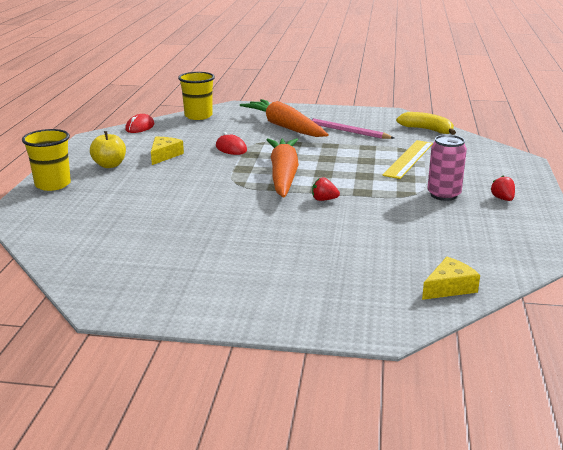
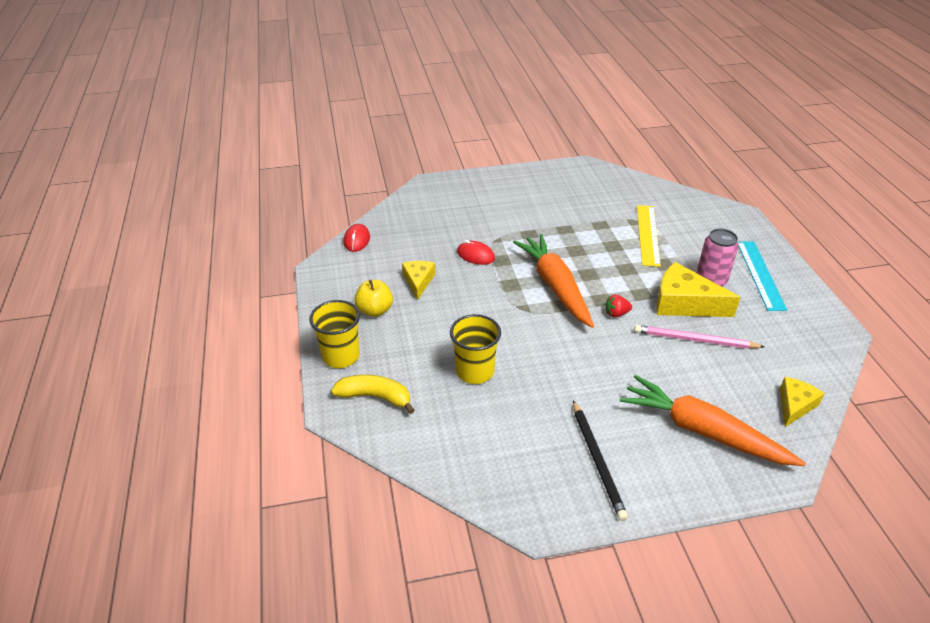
camera: 20 degrees left, 15 degrees up
yellow cup [178,72,215,120] -> yellow cup moved to [450,314,501,384]
orange carrot [240,99,329,137] -> orange carrot moved to [620,375,806,466]
pink pencil [308,117,394,139] -> pink pencil moved to [634,325,764,349]
yellow banana [396,112,456,135] -> yellow banana moved to [331,375,415,414]
red strawberry [490,176,515,201] -> turquoise ruler [738,242,787,311]
none -> black pencil [573,400,628,521]
none -> yellow cheese [656,262,741,317]

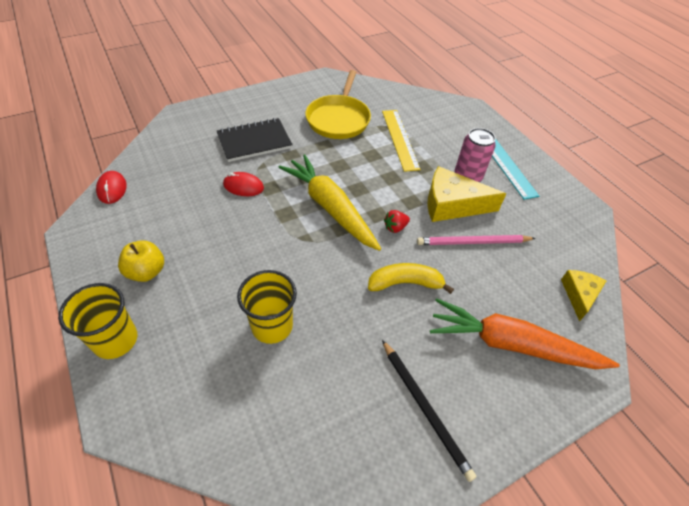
camera: 20 degrees left, 10 degrees up
yellow banana [331,375,415,414] -> yellow banana moved to [368,263,454,294]
yellow cheese [402,261,435,300] -> none
orange carrot [513,234,594,328] -> yellow carrot [278,155,381,251]
none -> black notebook [217,118,293,162]
none -> yellow pan [306,70,371,139]

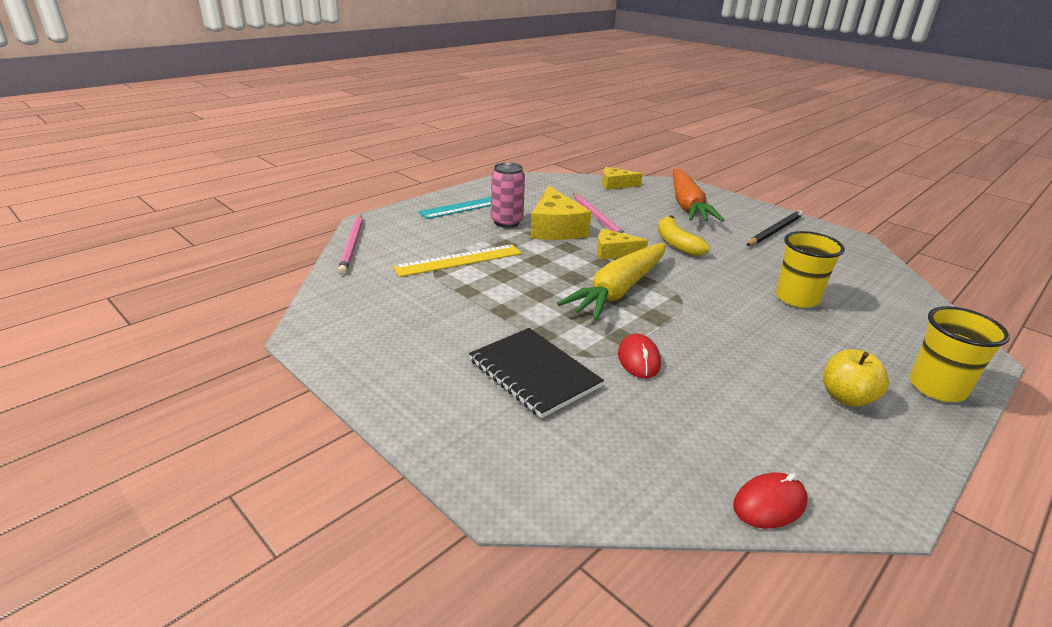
camera: 105 degrees left, 20 degrees down
yellow pan [306,70,371,139] -> none
red strawberry [384,210,410,233] -> yellow cheese [597,229,648,260]
none -> pink pencil [338,214,363,275]

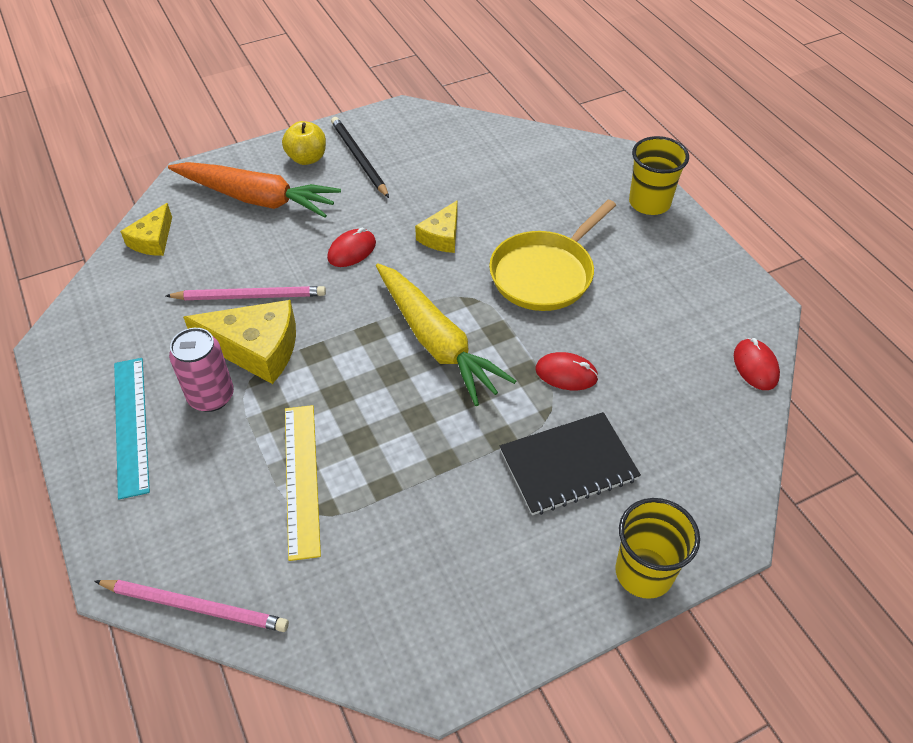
camera: 70 degrees left, 20 degrees up
yellow cheese [597,229,648,260] -> yellow cheese moved to [415,200,458,253]
yellow banana [658,215,710,256] -> red mouse [327,228,376,267]
yellow cup [776,231,845,308] -> yellow cup moved to [615,498,700,599]
yellow apple [823,349,889,407] -> yellow apple moved to [282,121,326,165]
none -> yellow pan [489,200,616,311]

